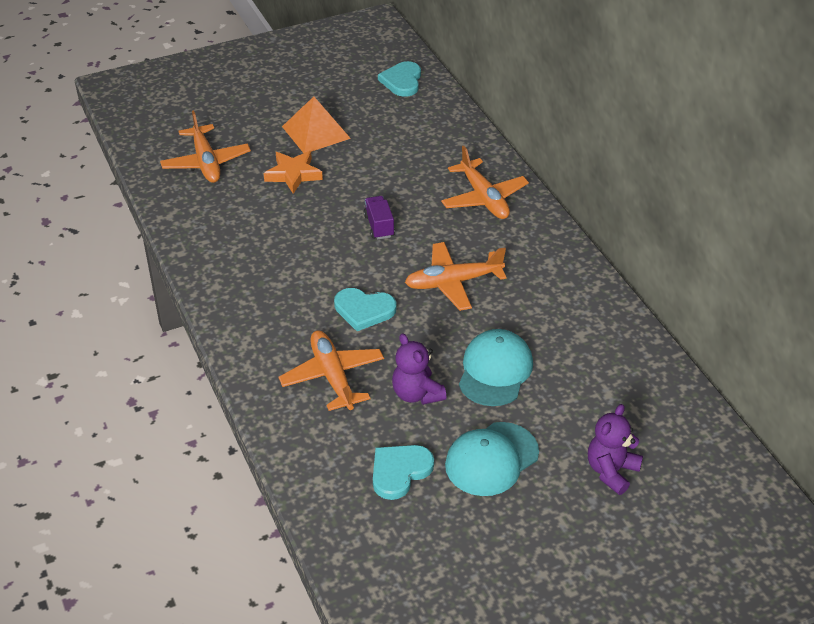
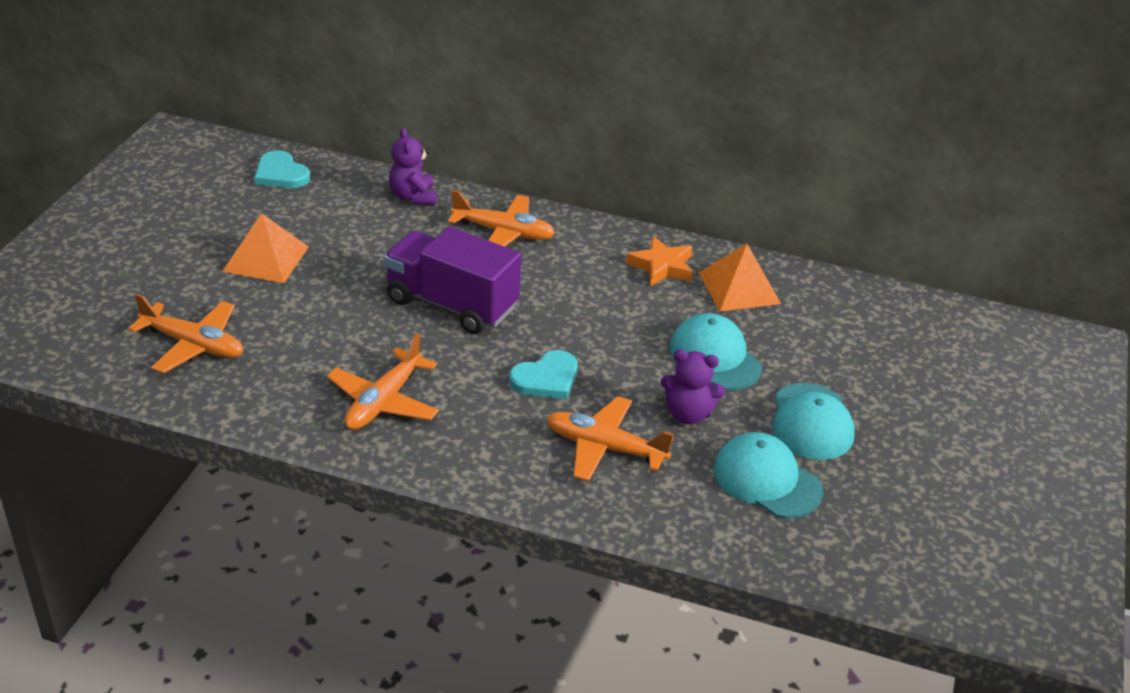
camera: 50 degrees left, 5 degrees down
orange star [264,151,323,194] -> orange star moved to [626,236,693,286]
purple truck [364,196,395,239] -> purple truck [384,226,521,334], size x2.26
turquoise heart [373,445,434,500] -> turquoise cap [714,432,823,518]
orange plane [405,242,507,311] -> orange plane moved to [327,333,439,430]
purple teddy bear [588,404,643,495] -> purple teddy bear moved to [389,128,437,205]
none -> orange pyramid [699,244,781,311]

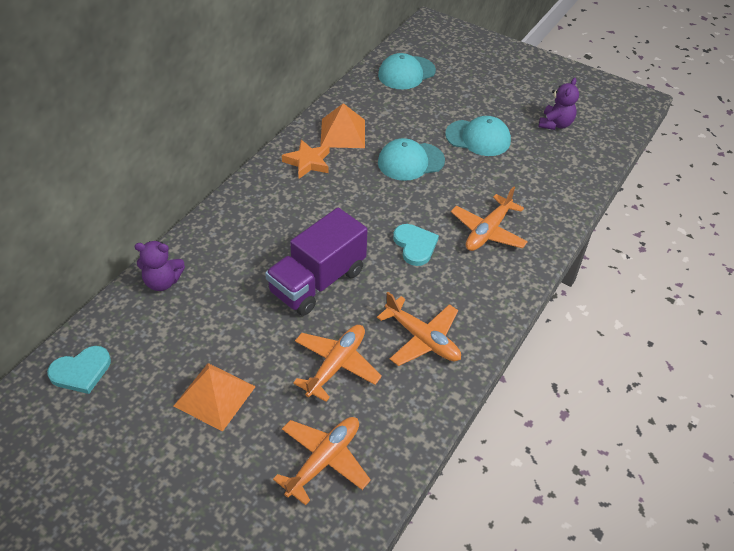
camera: 75 degrees left, 10 degrees up
orange plane [448,190,555,247] -> orange plane moved to [293,325,382,402]
purple teddy bear [661,349,725,424] -> purple teddy bear moved to [539,78,579,130]
turquoise cap [714,432,823,518] -> turquoise cap moved to [378,53,436,89]

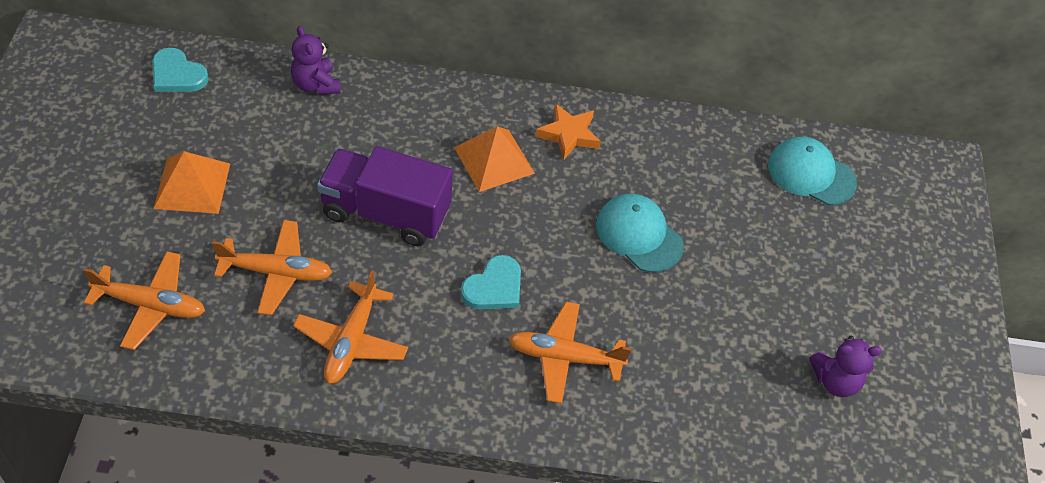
camera: 60 degrees right, 5 degrees up
orange pyramid [320,103,365,148] -> orange pyramid moved to [454,126,535,192]
turquoise cap [445,116,511,156] -> none

